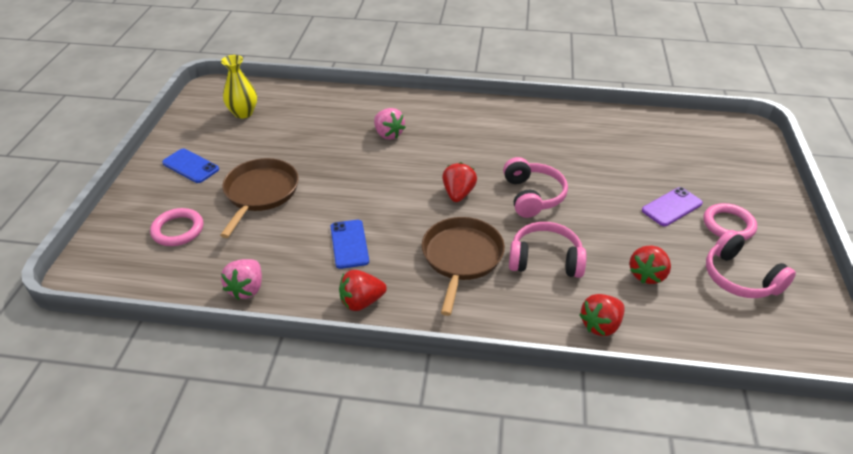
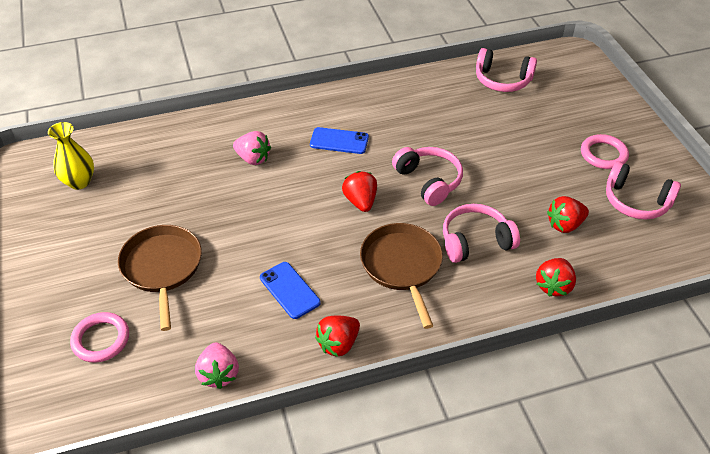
camera: 25 degrees left, 5 degrees up
blue phone [162,149,219,183] -> blue phone moved to [310,127,369,154]
red strawberry [629,246,671,284] -> red strawberry turned 60 degrees clockwise [547,196,589,233]
purple phone [642,187,703,226] -> none
none -> pink headphones [476,48,537,92]

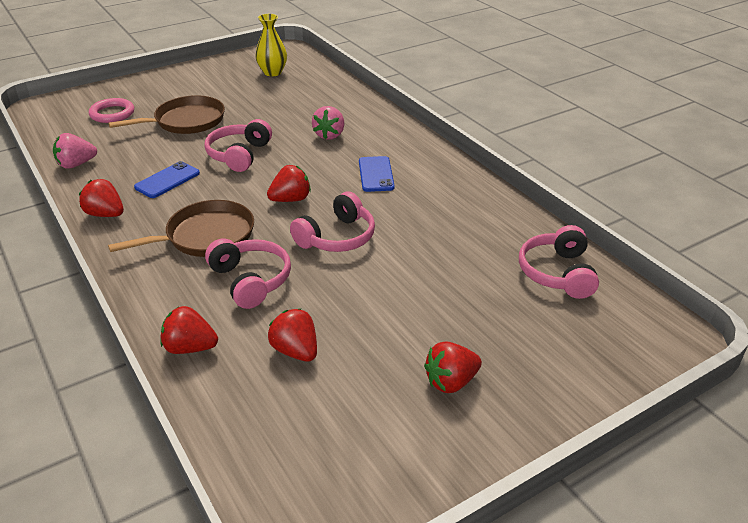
camera: 75 degrees right, 10 degrees down
pink ring [581,134,629,169] -> red strawberry [424,341,482,393]
pink headphones [606,161,681,220] -> pink headphones moved to [205,119,272,172]

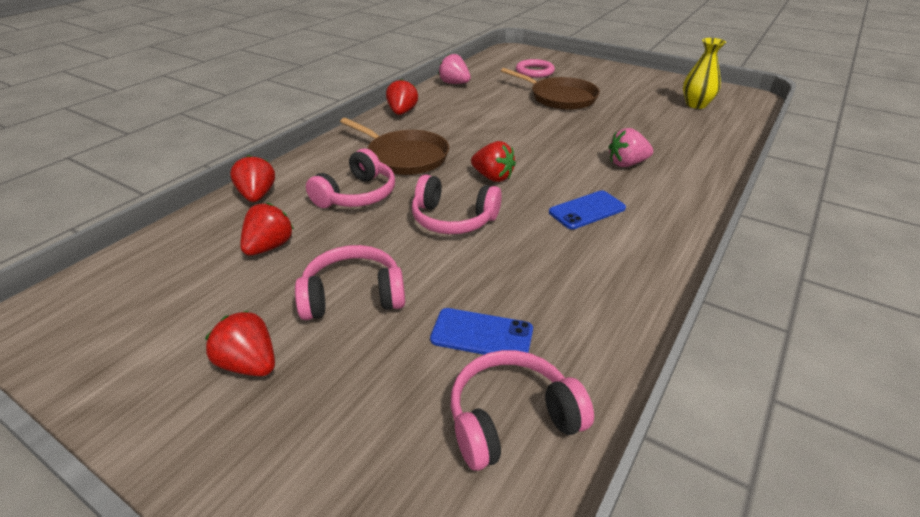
camera: 65 degrees right, 0 degrees up
blue phone [134,161,200,198] -> blue phone moved to [430,308,533,355]
pink headphones [205,119,272,172] -> pink headphones moved to [295,245,405,320]

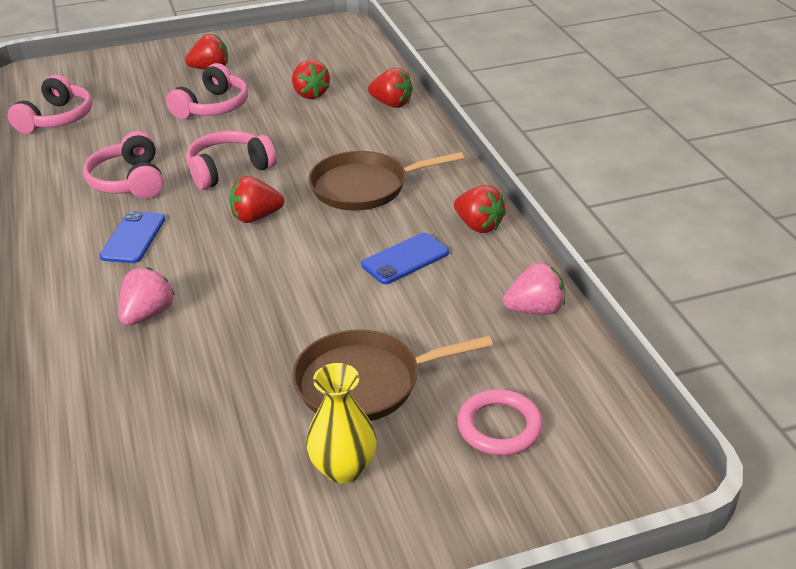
camera: 130 degrees right, 0 degrees up
pink headphones [306,148,395,208] -> pink headphones moved to [83,131,164,199]
blue phone [430,308,533,355] -> blue phone moved to [361,233,449,284]
yellow vase [683,38,726,109] -> yellow vase moved to [306,363,377,484]

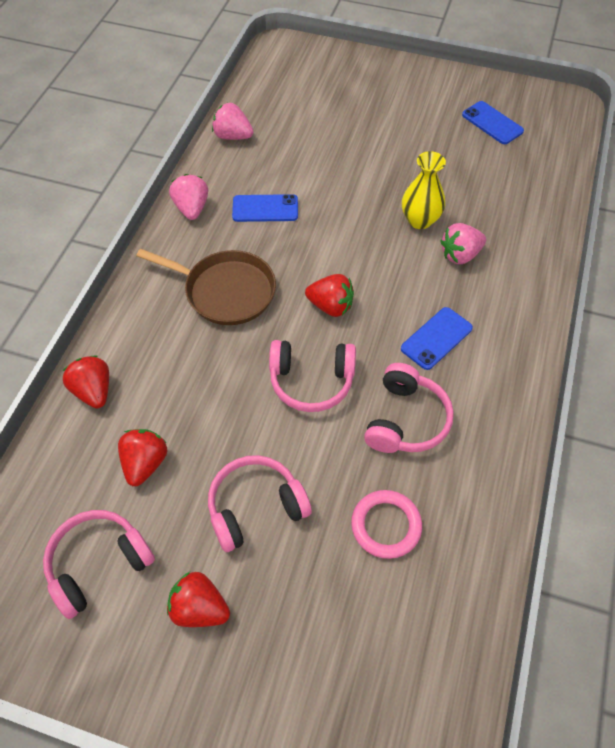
camera: 145 degrees left, 20 degrees up
pink headphones [7,74,92,134] -> pink headphones moved to [43,510,155,619]
brown pan [292,330,493,421] -> none
yellow vase [306,363,377,484] -> yellow vase moved to [402,151,446,229]
red strawberry [454,185,506,233] -> pink strawberry [169,174,208,220]
pink ring [457,389,543,455] -> pink ring moved to [351,490,422,559]
none -> blue phone [462,101,524,144]

